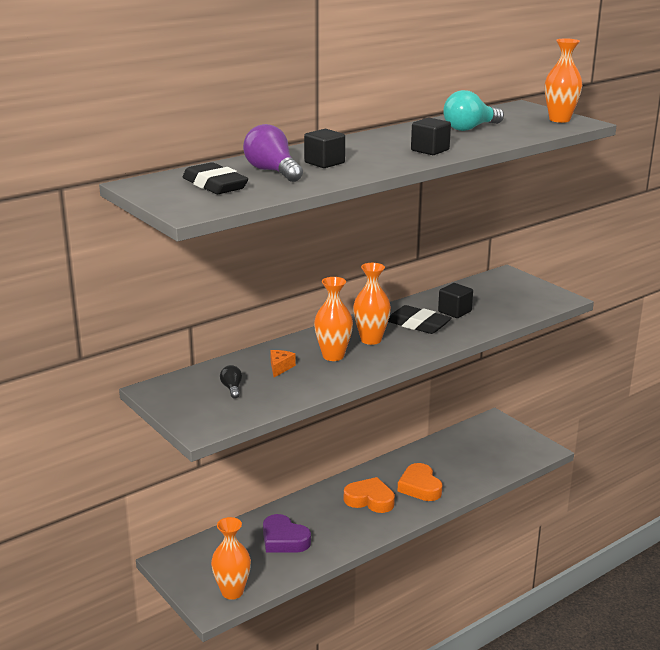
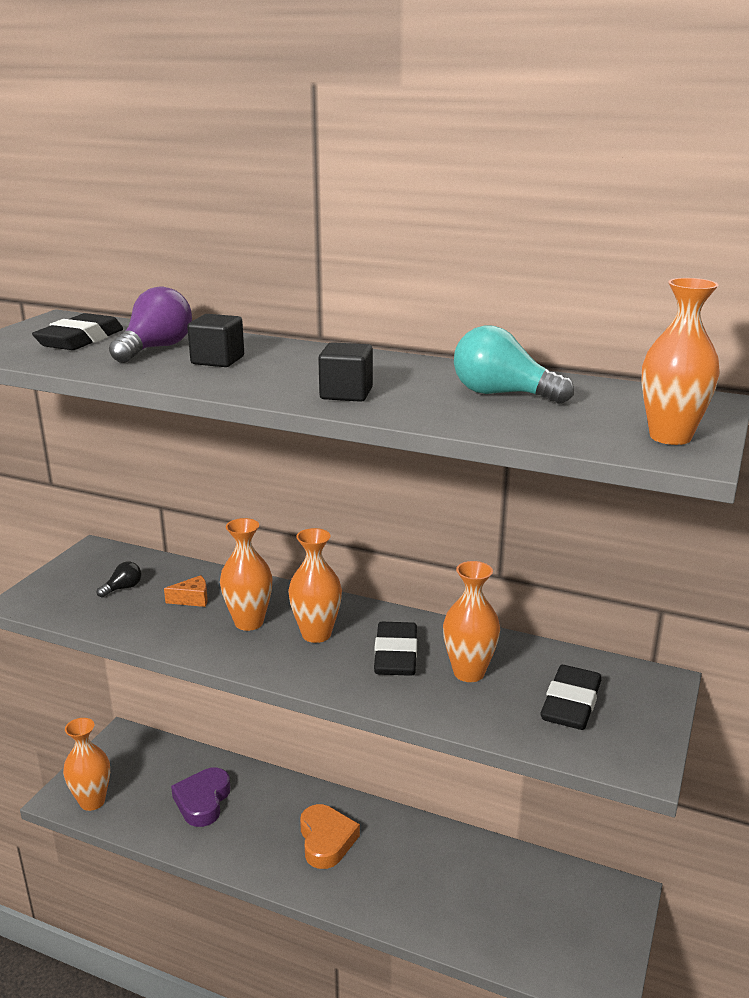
camera: 60 degrees right, 0 degrees up
orange heart [398,463,442,501] -> none
black cube [438,283,473,318] -> orange vase [443,561,500,682]
none -> black eraser [540,665,601,730]

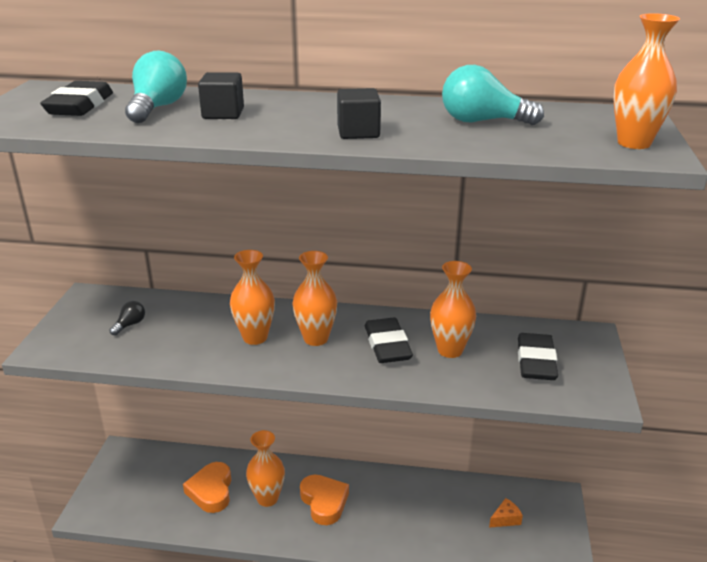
camera: 15 degrees left, 5 degrees up
orange vase [63,718,110,811] -> orange vase moved to [246,430,285,507]
purple light bulb [109,287,192,363] -> turquoise light bulb [125,51,187,123]
orange cheese [164,575,208,607] -> orange cheese moved to [489,498,523,528]
purple heart [171,768,230,827] -> orange heart [183,462,231,513]

